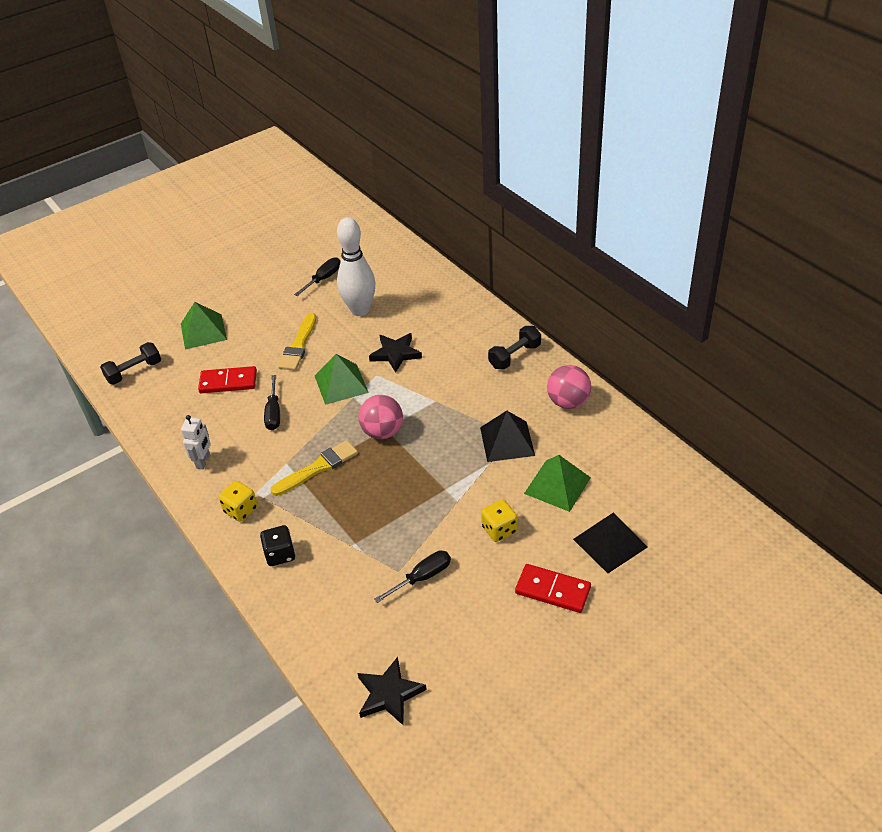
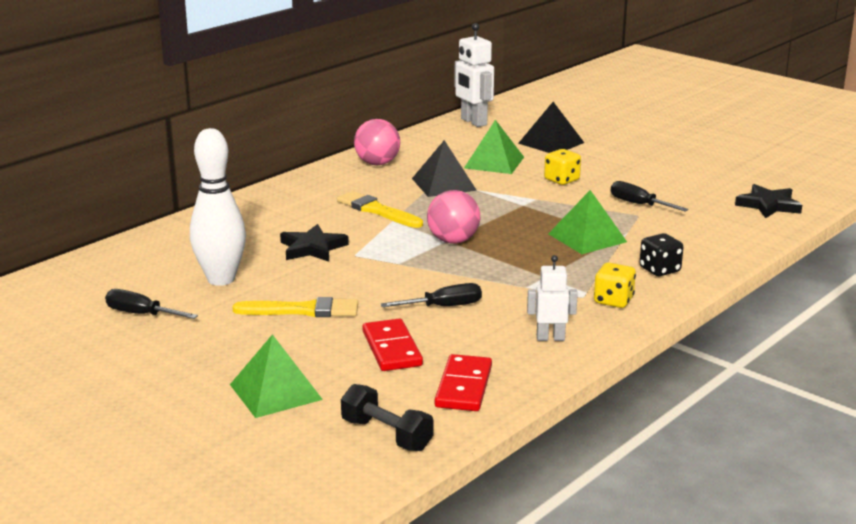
camera: 105 degrees left, 20 degrees down
yellow brush [270,440,358,496] -> yellow brush moved to [337,191,423,228]
green pyramid [315,354,369,405] -> green pyramid moved to [548,190,627,254]
black dumbbell [488,326,541,370] -> none
red domino [515,564,591,613] -> red domino moved to [435,354,492,411]
none -> white robot [454,23,494,127]

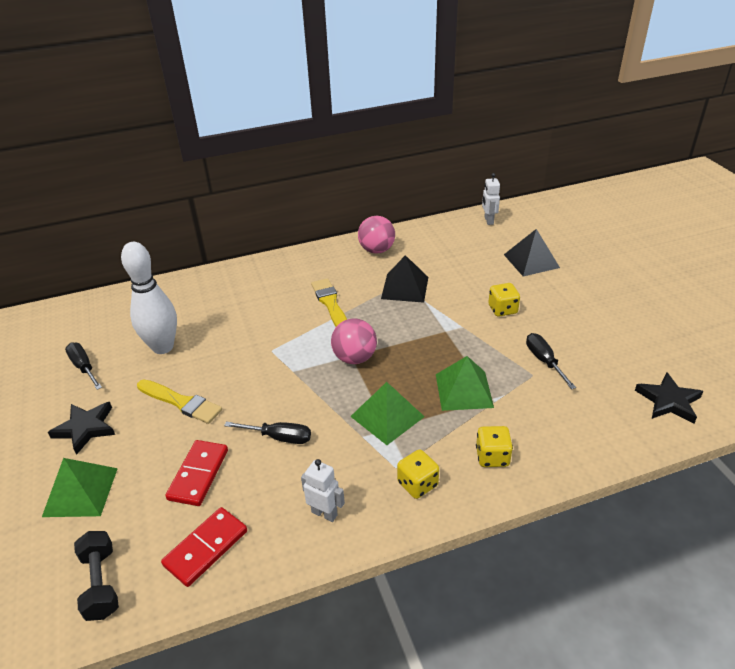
camera: 30 degrees right, 15 degrees up
black star [280,224,349,262] -> black star moved to [48,402,115,455]
white robot [454,23,494,127] -> white robot [482,173,500,225], size x0.62
green pyramid [464,120,524,174] -> green pyramid moved to [350,382,425,445]
black dice [639,233,683,276] -> yellow dice [476,426,513,467]

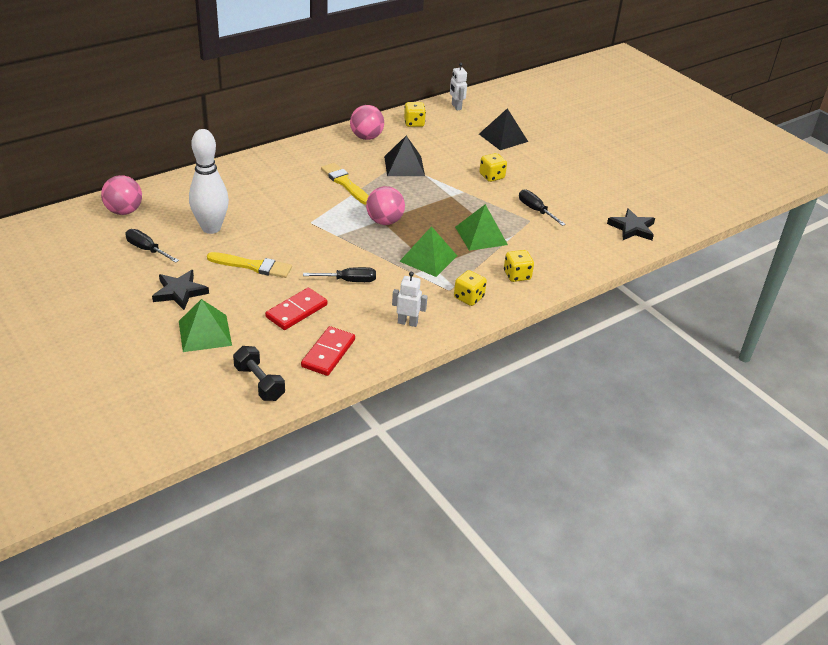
camera: 20 degrees left, 0 degrees up
red domino [165,440,228,506] -> red domino turned 45 degrees clockwise [265,288,327,330]
none -> pink ball [101,175,142,215]
none -> yellow dice [404,102,426,127]

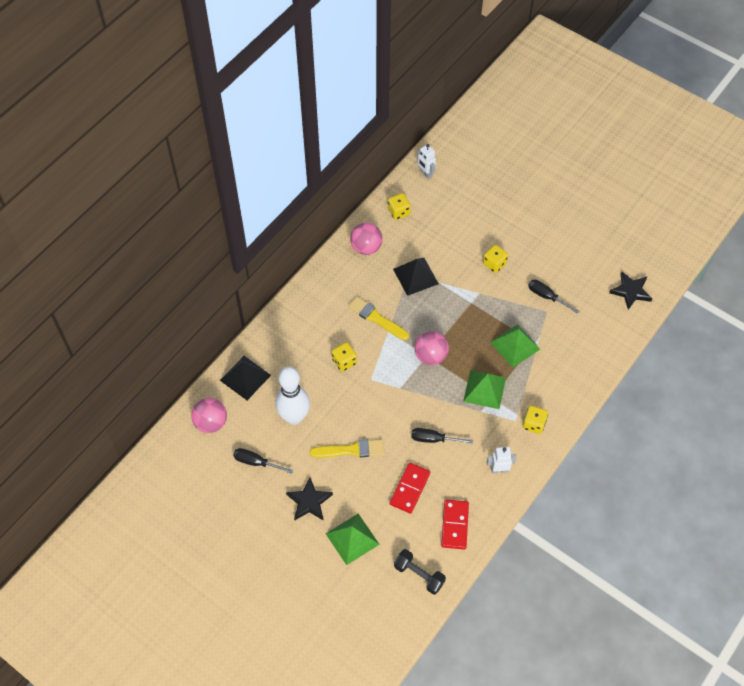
camera: 15 degrees left, 20 degrees up
black screwdriver [303,267,376,282] -> black screwdriver turned 150 degrees counterclockwise [411,428,473,444]
black pyramid [479,108,528,150] -> black pyramid moved to [220,356,271,400]
yellow dice [504,250,534,282] -> yellow dice moved to [332,342,357,372]

